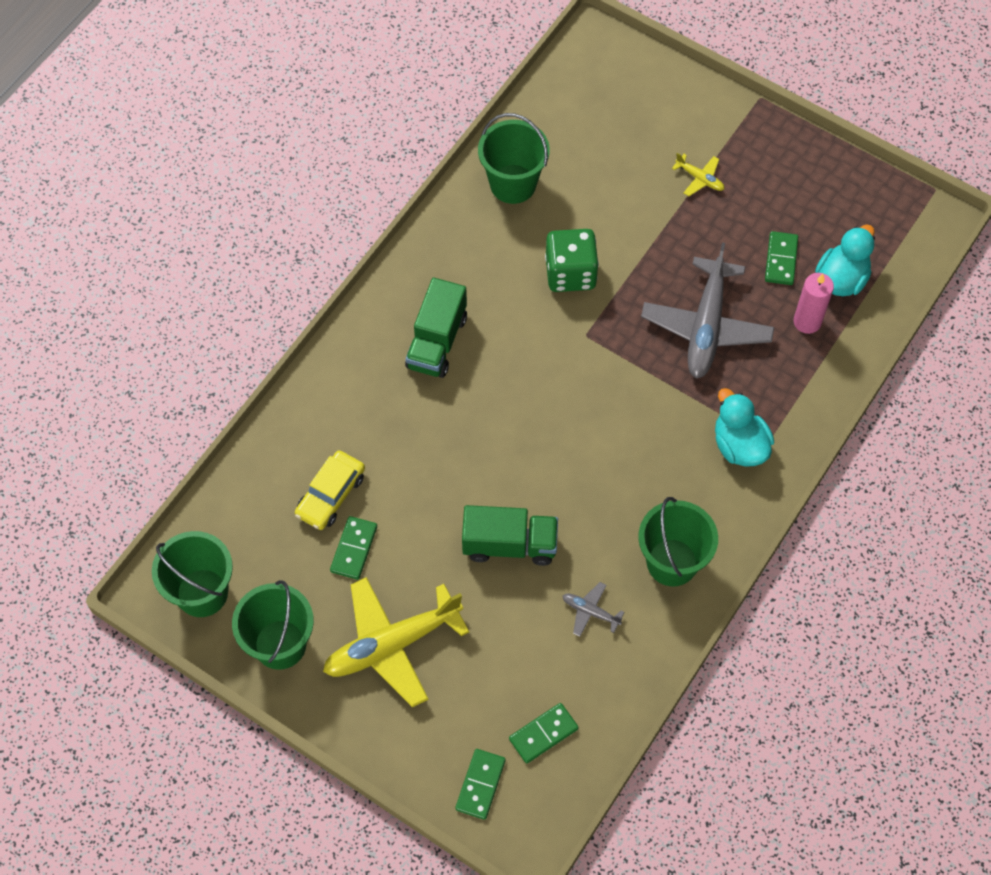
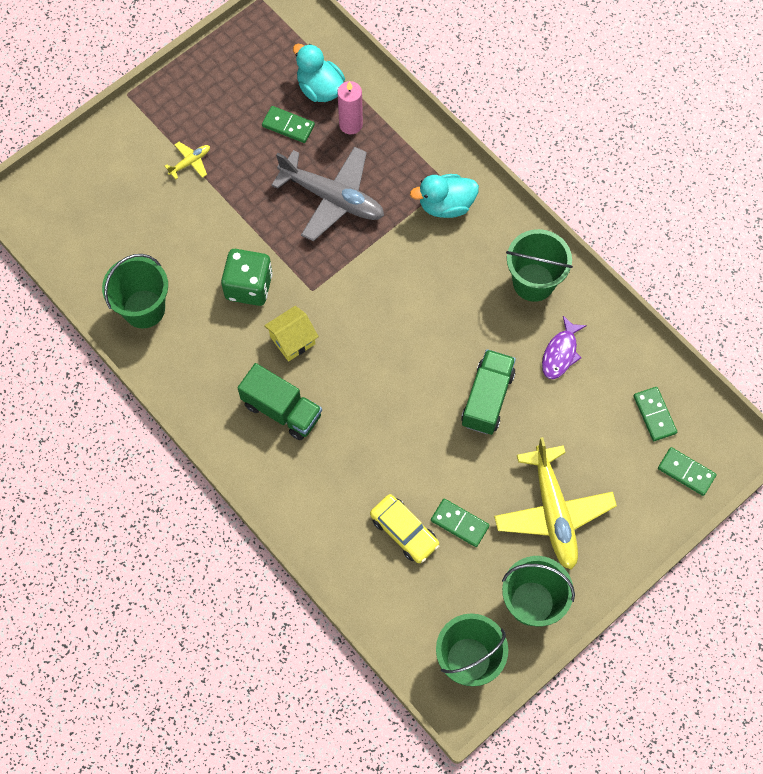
camera: 75 degrees left, 5 degrees up
grey plane [562,582,624,637] -> purple fish [542,316,587,379]
none -> yellow house [264,306,319,362]

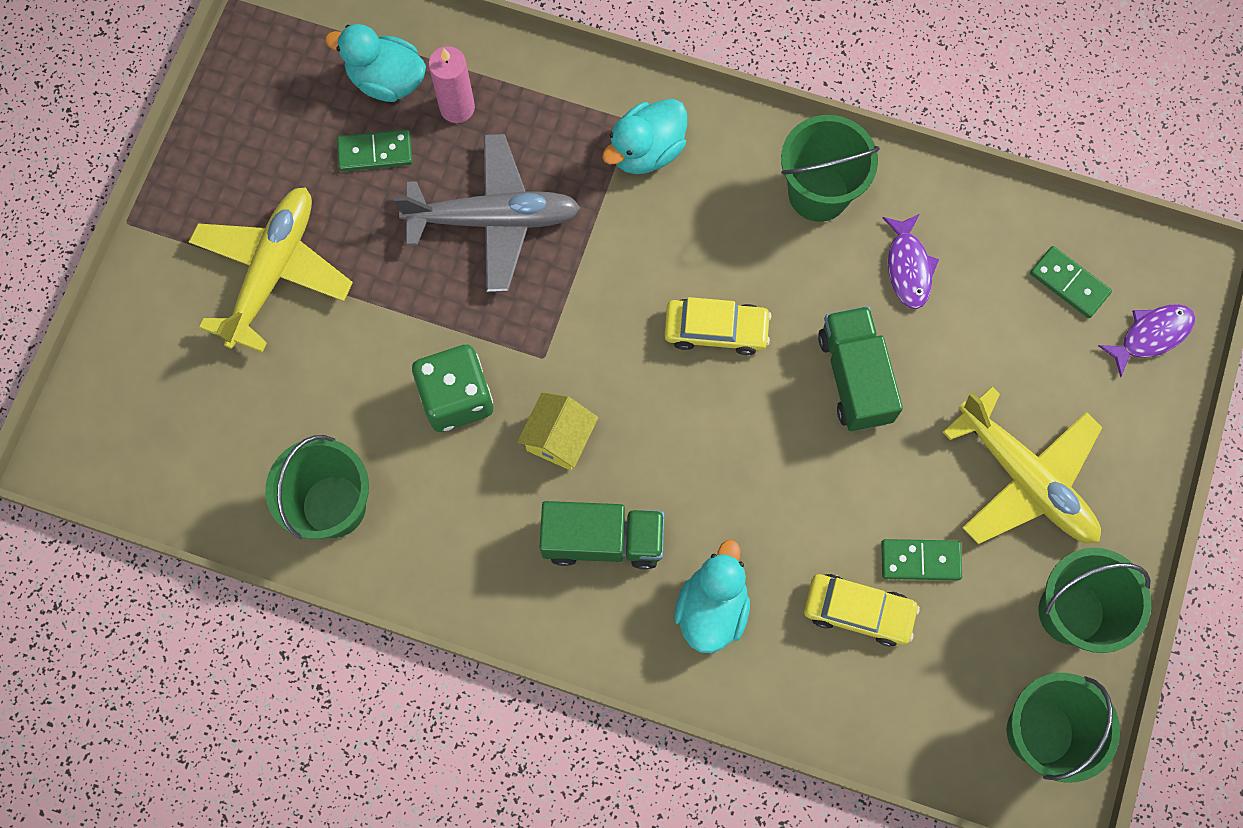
camera: 30 degrees left, 5 degrees up
yellow plane [165,142,210,180] -> yellow plane [189,187,353,353], size x2.31
green domino [658,447,716,496] -> purple fish [1098,304,1195,378]
none -> yellow car [664,297,771,355]
none -> turquoise duck [675,540,750,653]

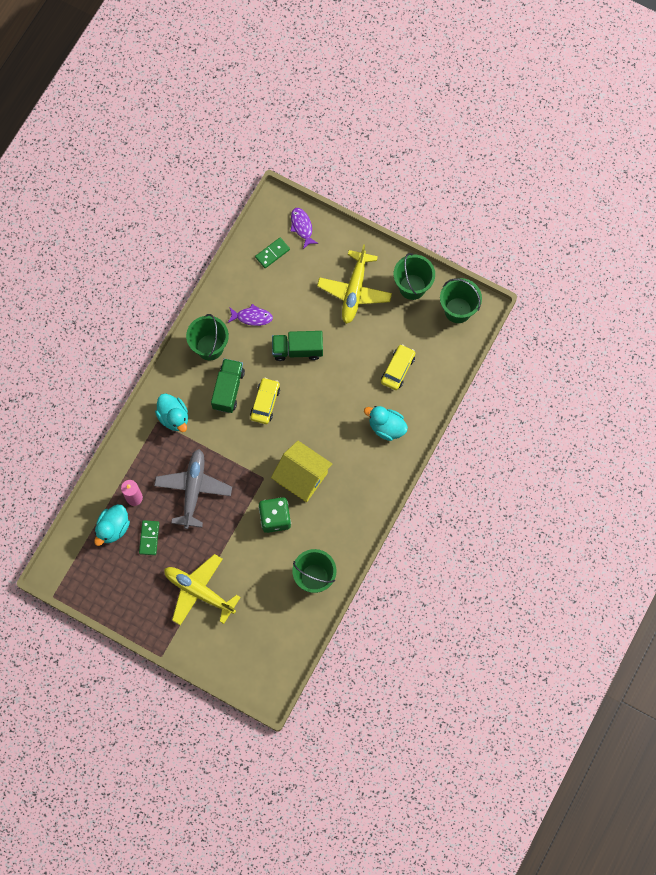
camera: 80 degrees left, 0 degrees up
yellow house [517,392,598,471] -> yellow house [271,441,332,502], size x1.70
green truck [540,501,664,569] -> green truck moved to [211,359,245,413]
green domino [881,539,962,580] -> none
yellow plane [942,387,1102,544] -> yellow plane turned 135 degrees clockwise [317,244,392,324]

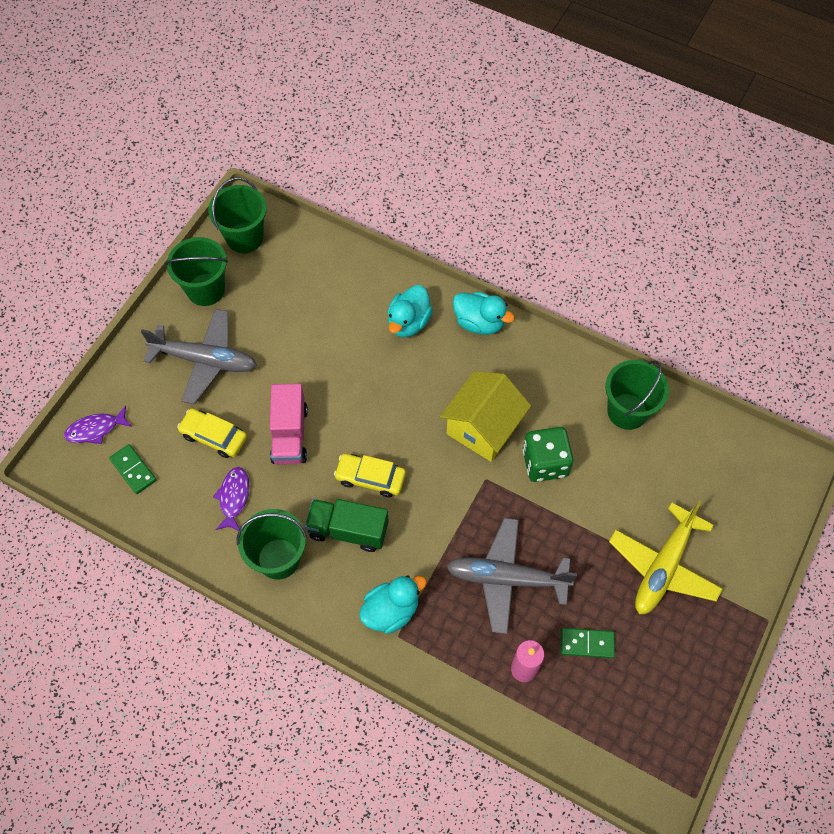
camera: 90 degrees left, 10 degrees down
turquoise duck [94,504,130,546] -> turquoise duck moved to [453,292,515,335]
green truck [272,331,323,361] -> pink truck [270,383,308,465]
yellow plane [317,244,392,324] -> grey plane [141,309,257,404]
yellow car [381,344,415,390] -> yellow car moved to [177,408,247,458]

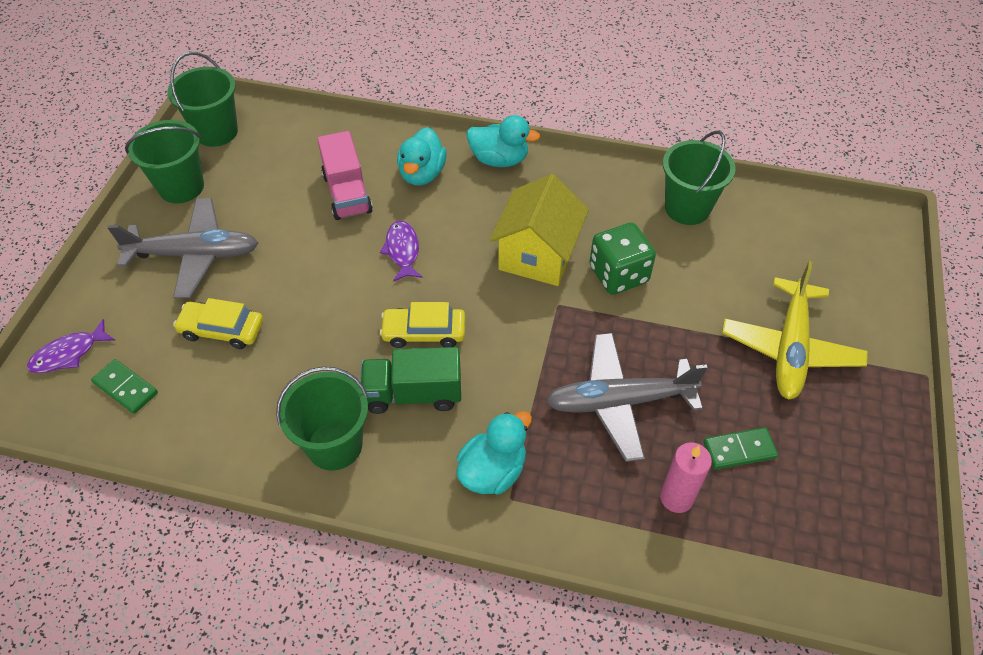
camera: 15 degrees left, 10 degrees down
purple fish [213,467,249,531] -> purple fish moved to [380,221,423,282]
pink truck [270,383,308,465] -> pink truck moved to [317,131,373,220]

